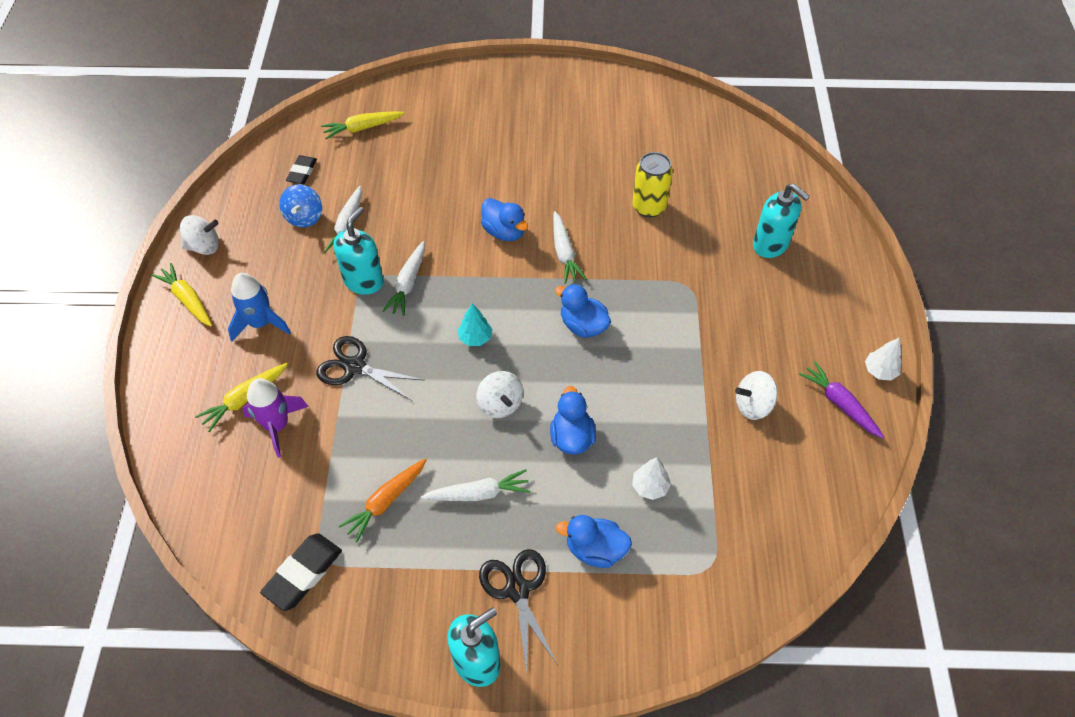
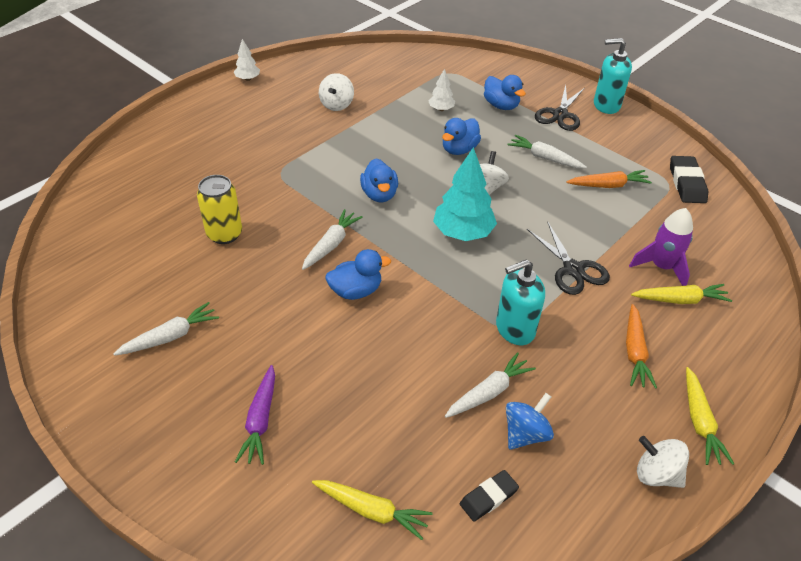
camera: 140 degrees left, 10 degrees down
blue rocket [228,273,291,341] -> orange carrot [626,304,657,389]
black eraser [260,533,342,611] -> black eraser turned 75 degrees counterclockwise [670,156,708,203]
white carrot [383,241,425,316] -> white carrot moved to [114,302,219,356]
turquoise tree [458,303,493,346] -> turquoise tree [433,147,497,241], size x1.93
blue duck [481,198,528,241] -> blue duck turned 75 degrees clockwise [325,249,391,300]
white spinning top [735,371,778,420] -> white spinning top turned 75 degrees clockwise [319,73,354,111]
turquoise soap dispenser [753,184,810,258] -> none
purple carrot [799,361,884,438] -> purple carrot moved to [235,365,275,465]

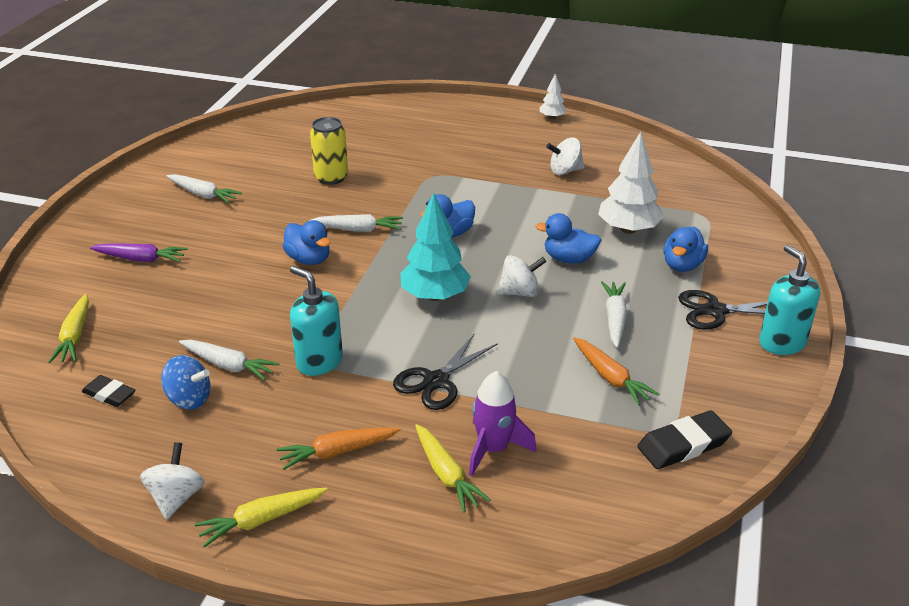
camera: 65 degrees right, 10 degrees down
purple carrot [235,365,275,465] -> purple carrot turned 150 degrees counterclockwise [90,243,187,262]
white tree [428,69,455,111] -> white tree [598,132,664,234], size x1.93

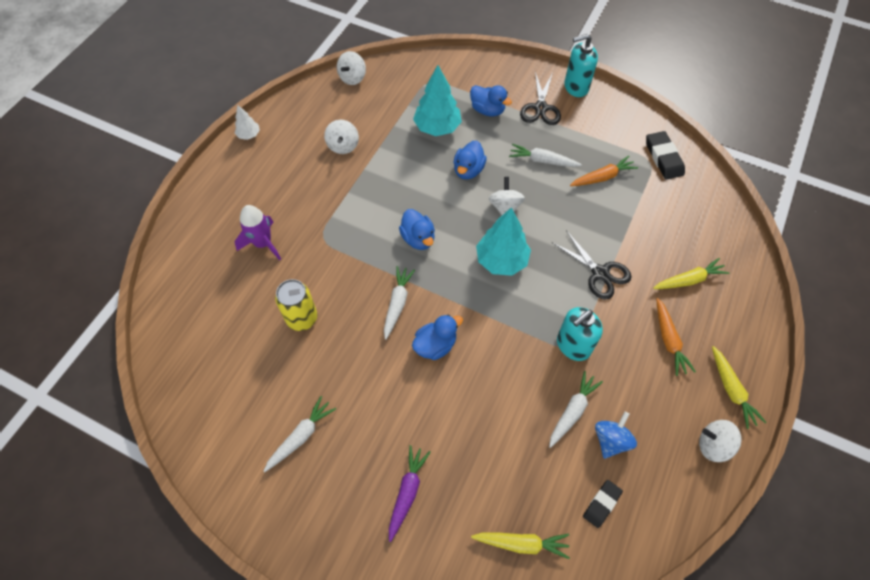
camera: 80 degrees left, 25 degrees up
purple rocket [469,371,537,476] -> purple rocket moved to [234,205,281,260]
white tree [598,132,664,234] -> turquoise tree [413,65,462,136]
none -> white spinning top [337,51,366,85]

